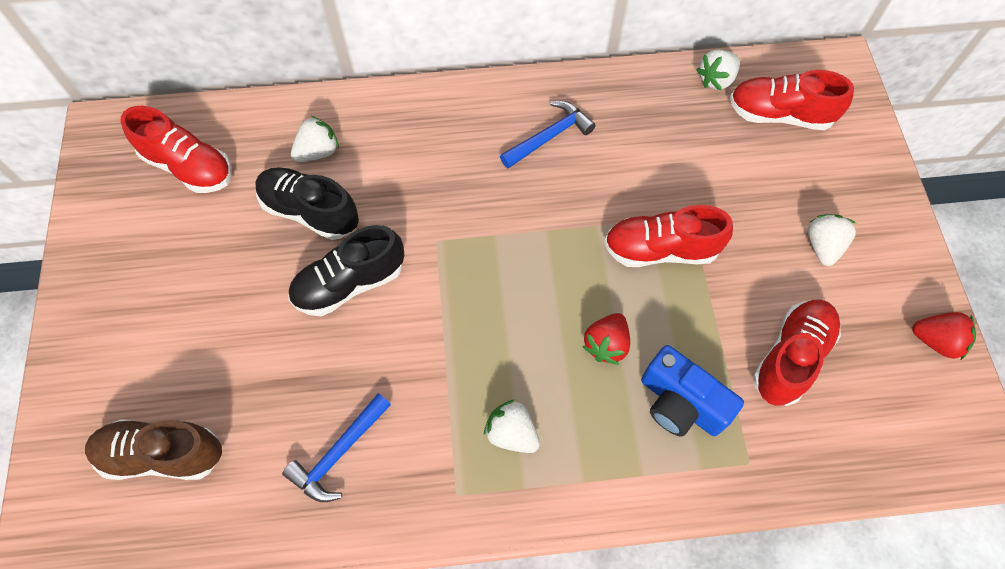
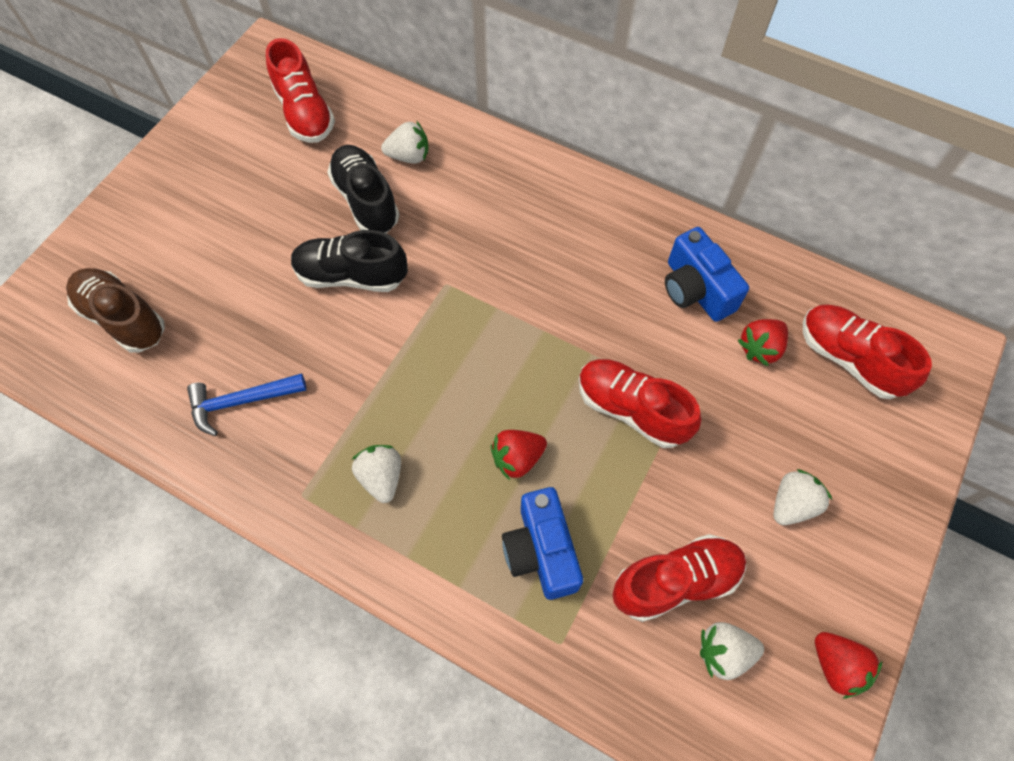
camera: 35 degrees right, 0 degrees up
blue hammer [500,101,596,169] -> none
white strawberry [697,49,740,90] -> white strawberry moved to [700,622,764,680]
none -> blue camera [665,227,749,322]
none -> red strawberry [738,319,788,366]

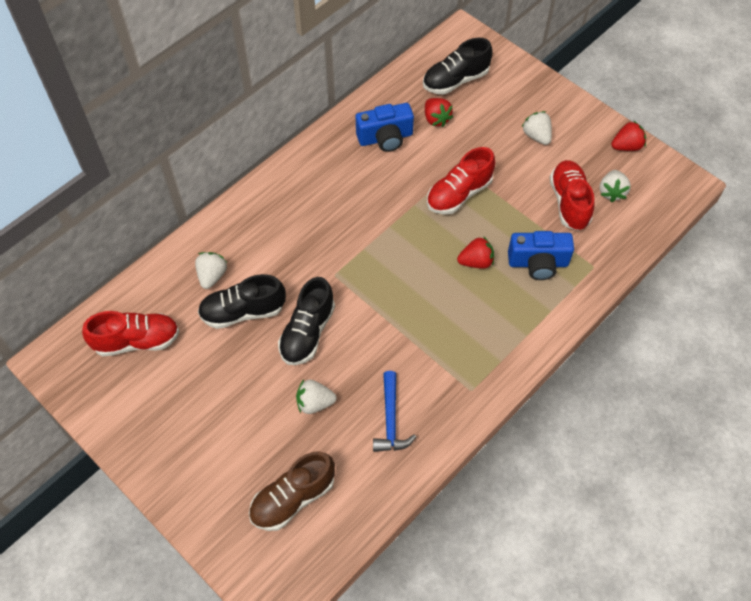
camera: 75 degrees left, 5 degrees down
white strawberry [351,445,401,503] -> white strawberry moved to [296,380,337,414]
red strawberry [491,430,547,480] -> red strawberry turned 90 degrees counterclockwise [457,236,494,269]
red shoe [803,304,932,399] -> black shoe [423,38,493,95]

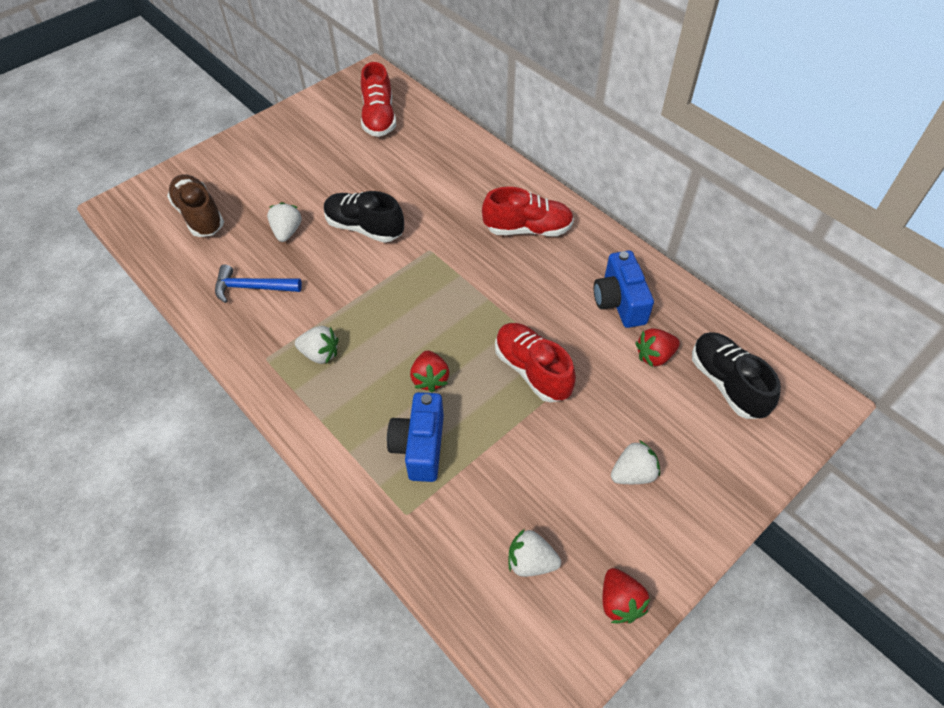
camera: 95 degrees right, 5 degrees down
white strawberry [195,252,227,289] -> white strawberry moved to [295,326,339,364]
black shoe [198,274,286,329] -> none
red shoe [549,160,595,231] -> red shoe moved to [482,187,574,236]

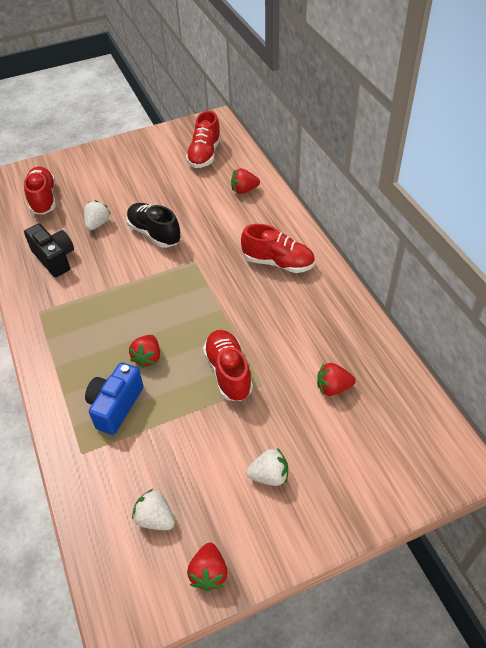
camera: 20 degrees right, 5 degrees down
brown shoe [167,174,224,237] -> red shoe [24,166,56,215]
blue hammer [215,265,302,303] -> black camera [24,224,74,277]
white strawberry [295,326,339,364] -> none
blue camera [594,250,654,328] -> none
black shoe [692,332,781,419] -> none
none -> red strawberry [231,168,260,194]

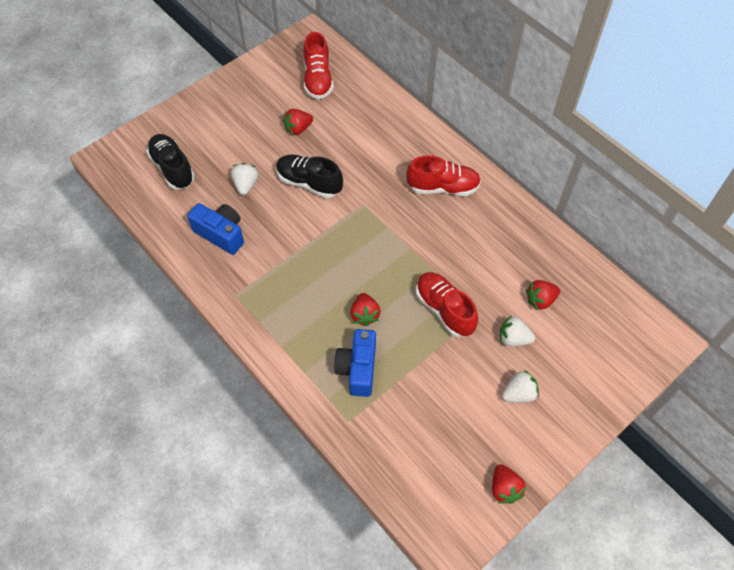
camera: 20 degrees left, 10 degrees up
red shoe [24,166,56,215] -> black shoe [146,134,195,189]
black camera [24,224,74,277] -> blue camera [187,203,244,255]
white strawberry [132,489,175,530] -> white strawberry moved to [500,315,535,347]
red strawberry [231,168,260,194] -> red strawberry moved to [283,109,313,135]

